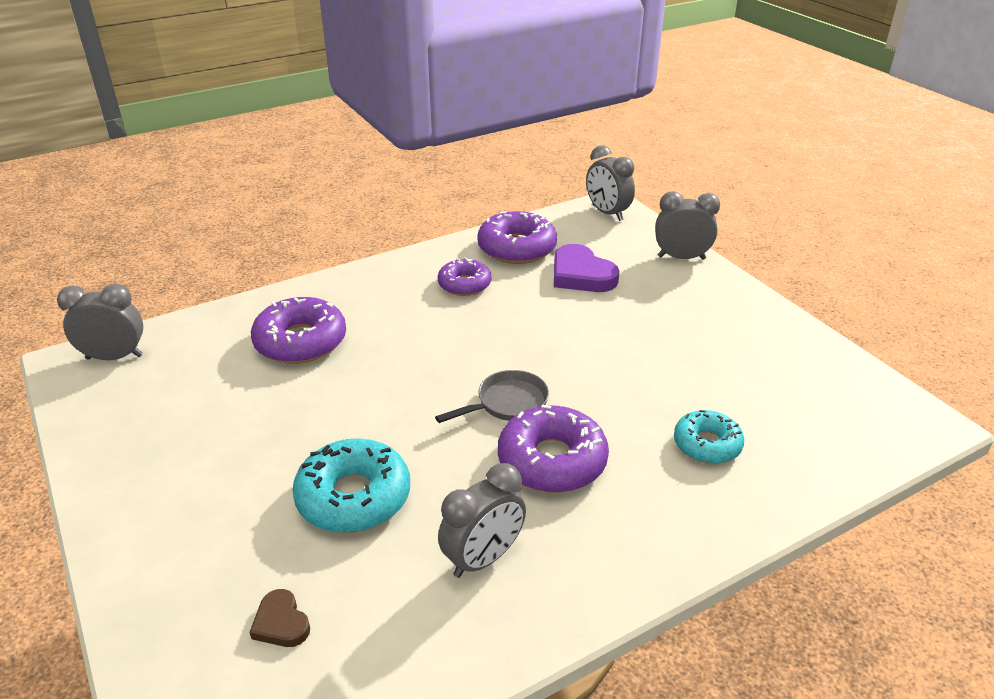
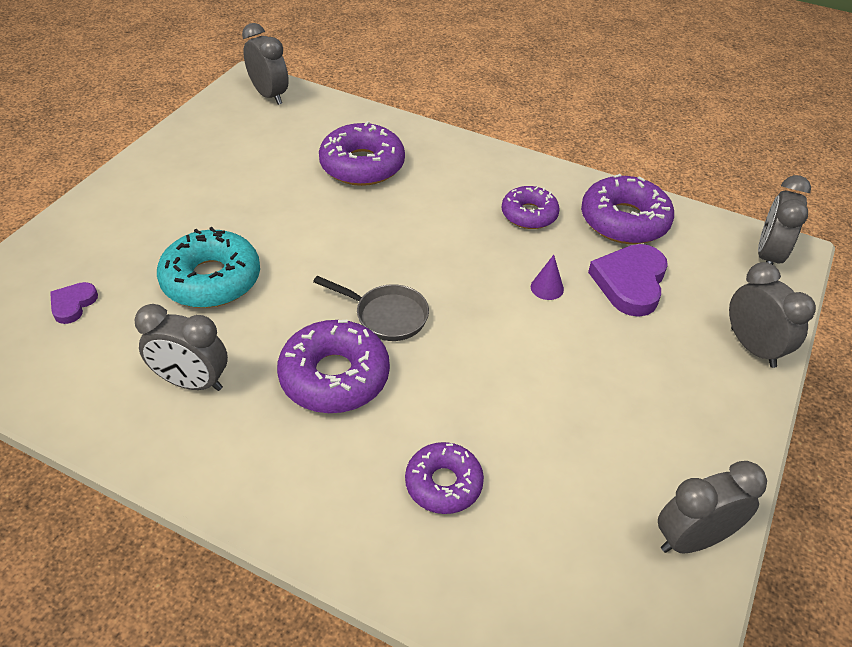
camera: 55 degrees right, 10 degrees up
brown heart [249,589,310,647] -> purple heart [50,282,98,324]
turquoise donut [674,410,744,464] -> purple donut [405,442,484,514]
none -> purple cone [531,255,564,300]
none -> grey clock [658,461,767,553]

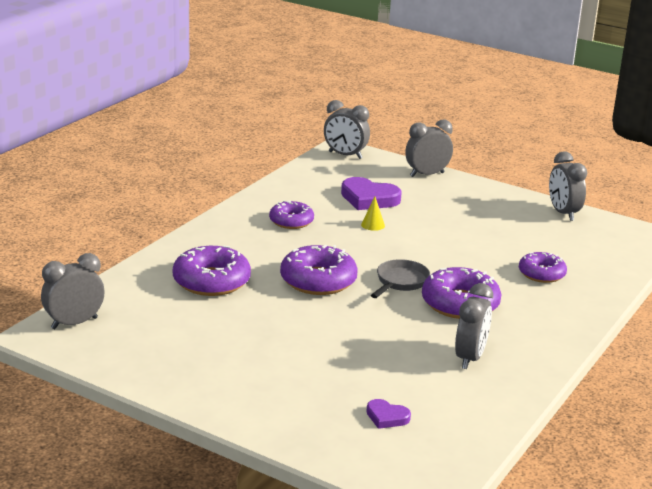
camera: 85 degrees left, 20 degrees down
turquoise donut [157,227,260,308] -> none
purple cone [531,255,564,300] -> yellow cone [361,197,385,231]
purple donut [581,174,674,244] -> purple donut moved to [280,245,358,295]

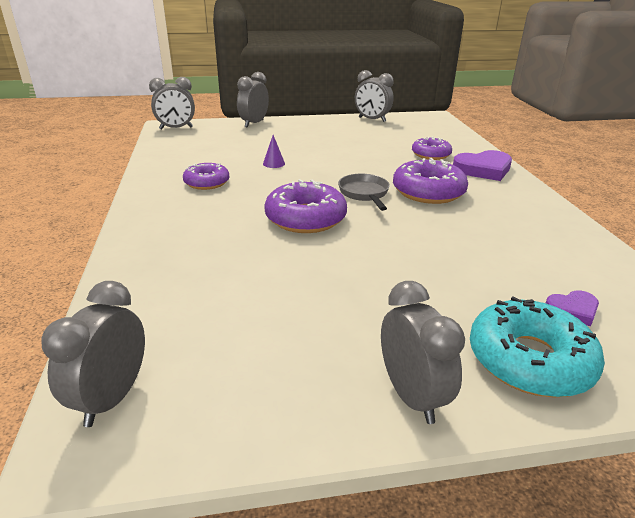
camera: 40 degrees left, 5 degrees up
purple donut [173,246,251,296] -> none
purple heart [341,177,402,210] -> purple heart moved to [453,150,512,181]
yellow cone [361,197,385,231] -> purple cone [263,135,285,168]
grey clock [455,283,493,369] -> grey clock moved to [381,281,465,424]
none -> turquoise donut [470,297,605,397]

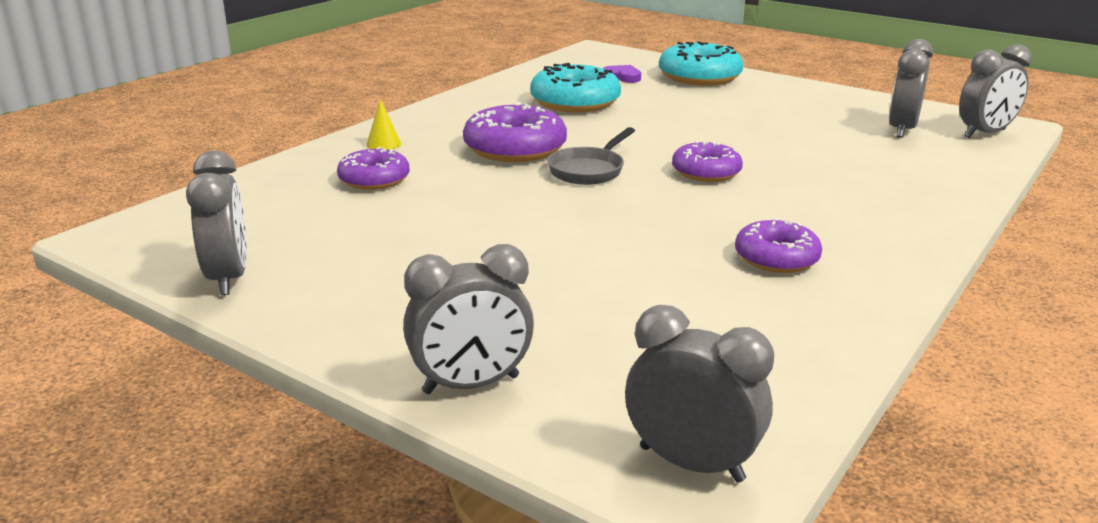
camera: 135 degrees left, 5 degrees down
purple cone [263,135,285,168] -> none
purple donut [264,179,347,233] -> purple donut [672,140,743,182], size x0.64
grey clock [381,281,465,424] -> grey clock moved to [889,39,933,138]
purple heart [453,150,512,181] -> yellow cone [366,99,401,150]
none -> turquoise donut [530,63,621,112]

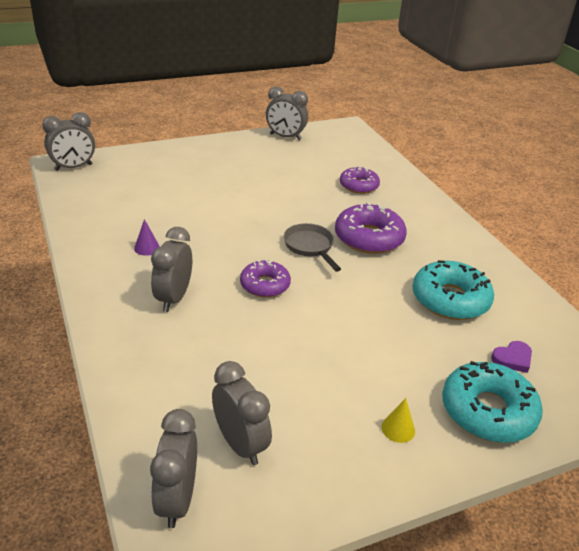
camera: 120 degrees right, 10 degrees up
yellow cone [366,99,401,150] -> yellow cone moved to [382,398,415,443]
grey clock [403,244,534,394] -> grey clock moved to [151,227,192,312]
purple donut [735,218,822,273] -> purple cone [134,219,160,256]

